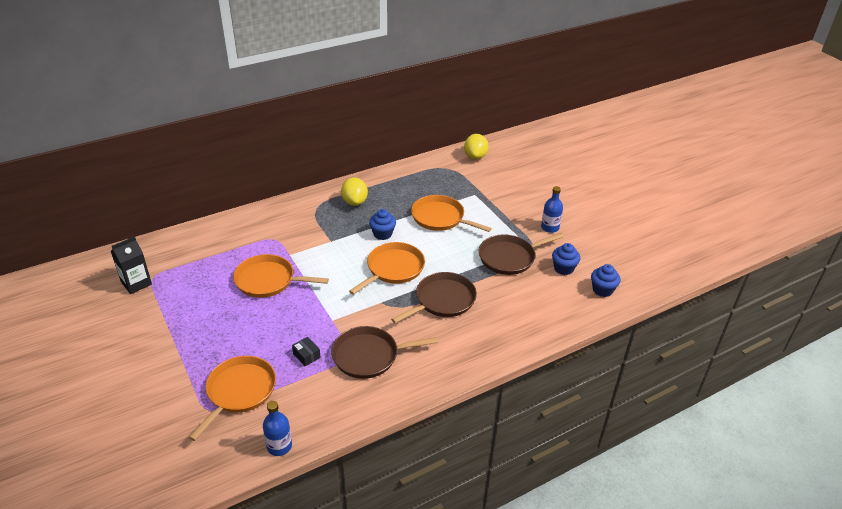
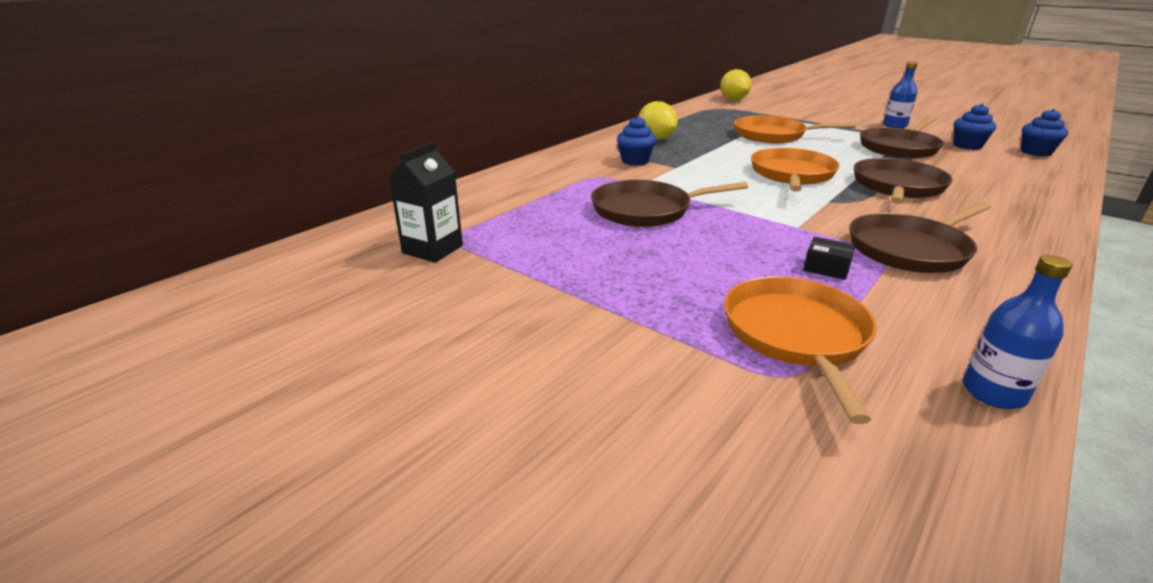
camera: 20 degrees left, 10 degrees down
orange pan [233,254,329,298] -> brown pan [591,180,748,227]
blue cupcake [369,209,396,240] -> blue cupcake moved to [617,116,656,166]

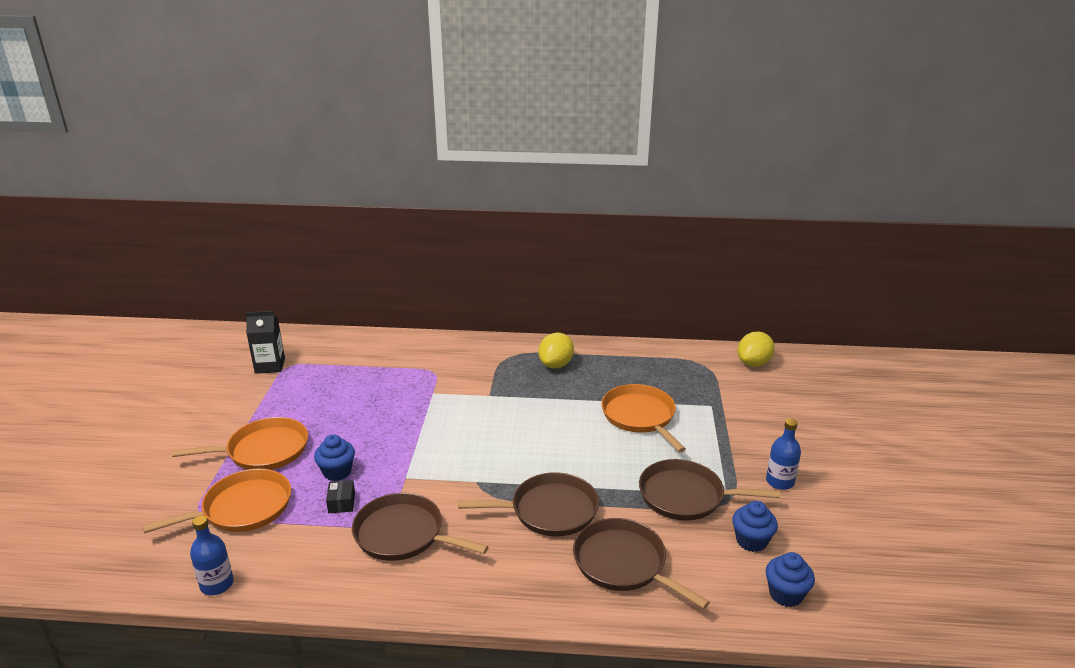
camera: 55 degrees right, 0 degrees up
brown pan [591,180,748,227] -> brown pan moved to [573,518,710,609]
blue cupcake [617,116,656,166] -> blue cupcake moved to [314,434,355,481]
orange pan [751,148,840,192] -> orange pan moved to [172,417,308,470]

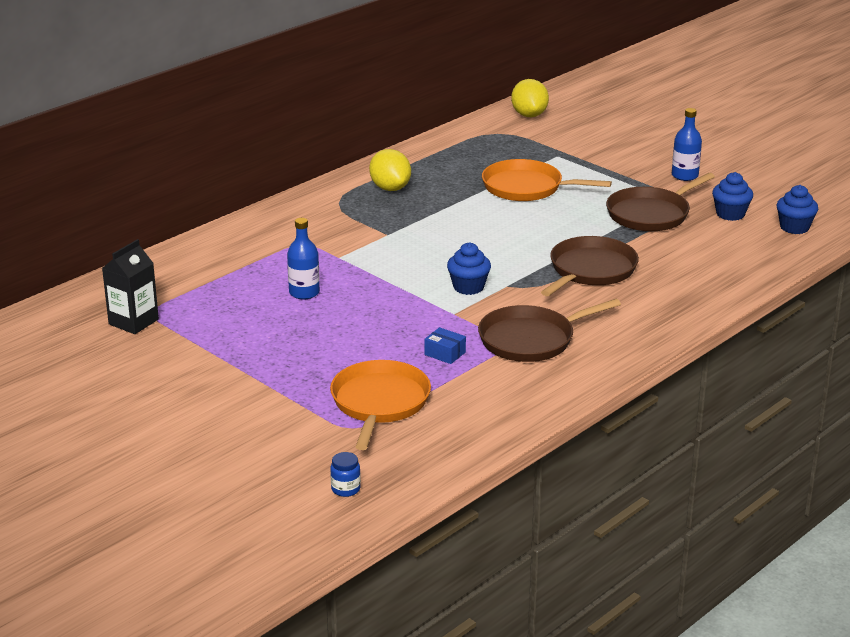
camera: 50 degrees left, 0 degrees up
orange pan [172,417,308,470] -> none
blue bottle [190,516,234,595] -> blue bottle moved to [287,218,320,299]
blue cupcake [314,434,355,481] -> blue cupcake moved to [447,242,491,295]
black box [326,480,355,513] -> blue box [425,327,466,364]
brown pan [573,518,710,609] -> none
none -> blue jar [330,452,361,497]

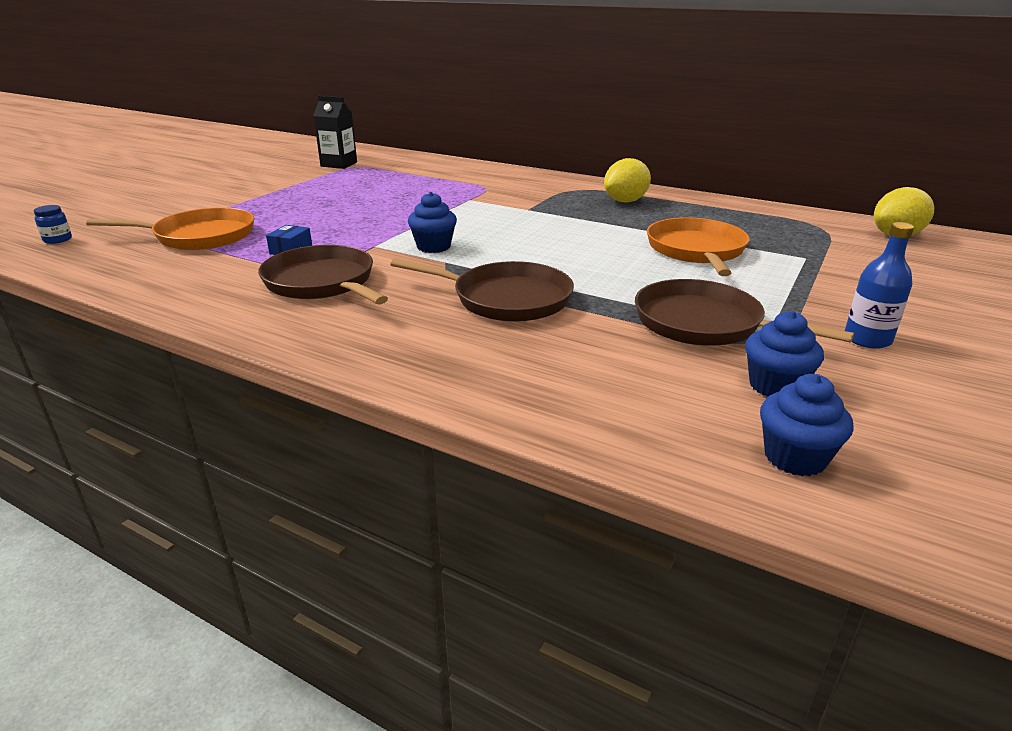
camera: 75 degrees right, 0 degrees up
blue bottle [287,218,320,299] -> none

